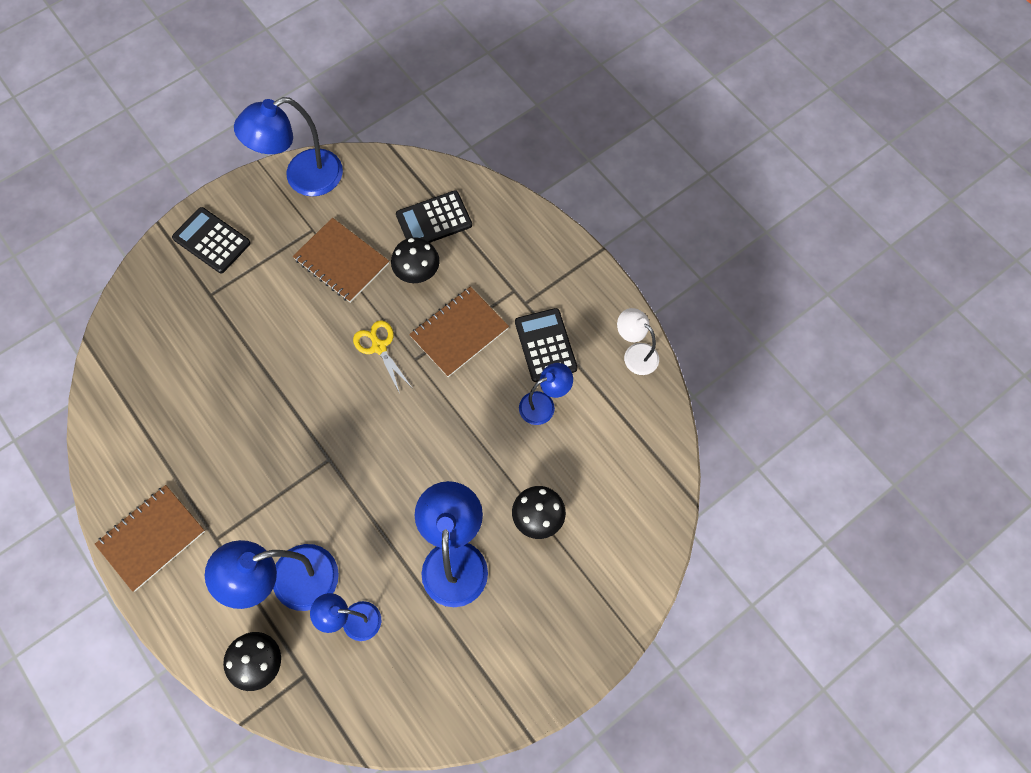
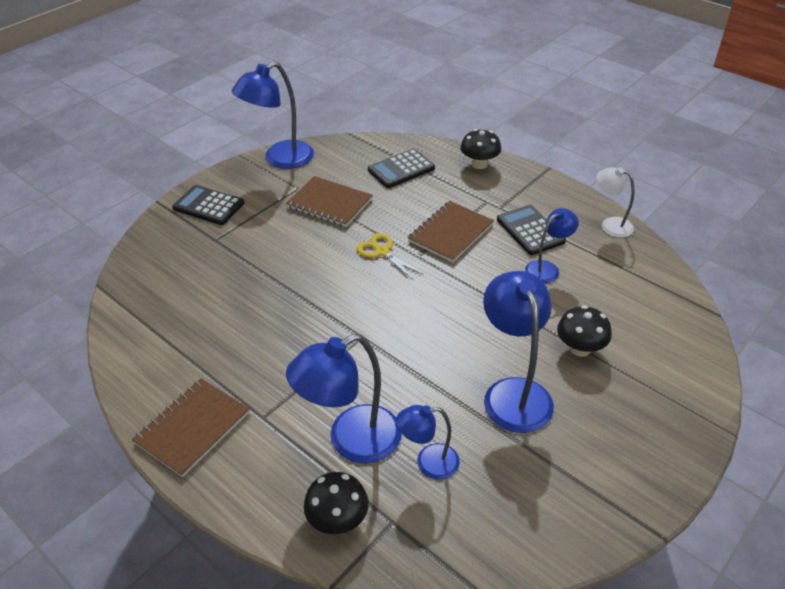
camera: 10 degrees left, 25 degrees down
black mushroom [391,237,440,283] -> black mushroom moved to [460,129,501,169]

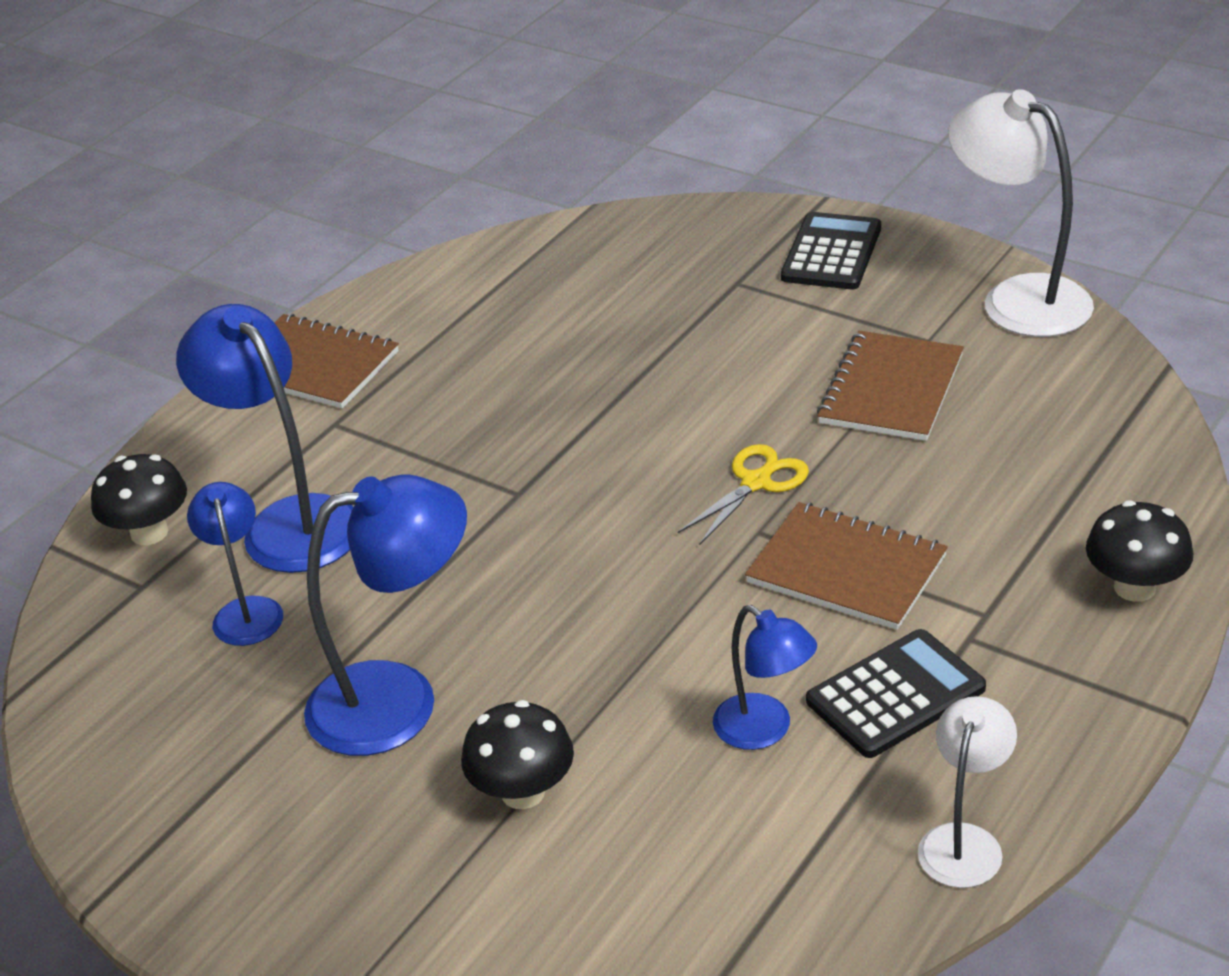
camera: 85 degrees right, 5 degrees down
blue lamp [232,62,314,169] -> white lamp [948,89,1094,337]
black calculator [368,149,435,188] -> none

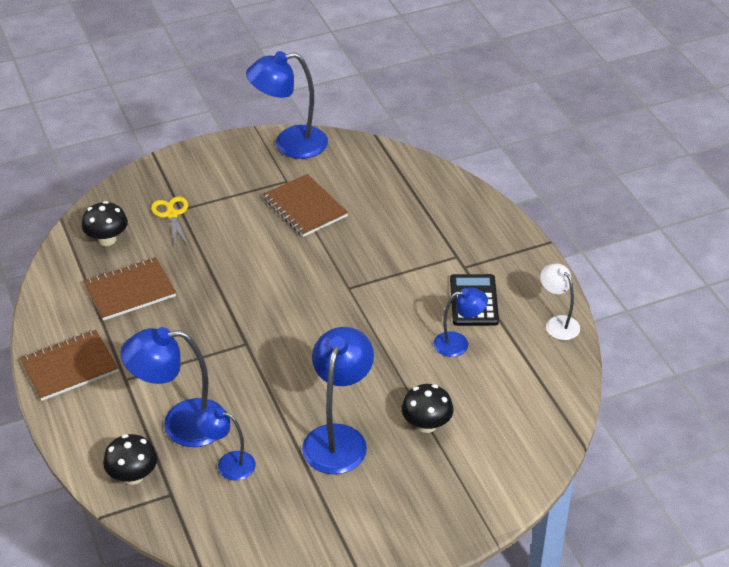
camera: 60 degrees left, 5 degrees up
yellow scissors [678,444,809,545] -> yellow scissors moved to [151,196,188,248]
brown notebook [745,502,948,630] -> brown notebook moved to [83,257,176,321]
black calculator [781,212,881,289] -> none
white lamp [948,89,1094,337] -> blue lamp [246,51,328,159]
black mushroom [1086,501,1193,602] -> black mushroom moved to [82,201,128,246]

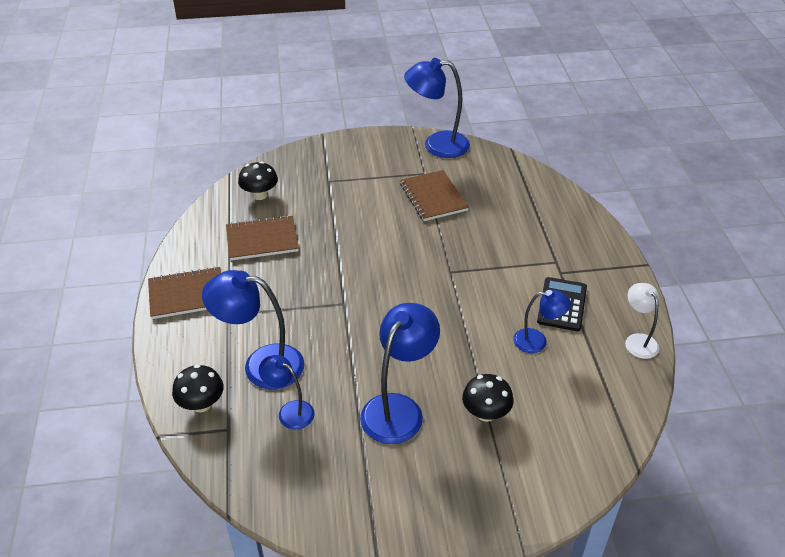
camera: 15 degrees right, 0 degrees up
yellow scissors [151,196,188,248] -> none

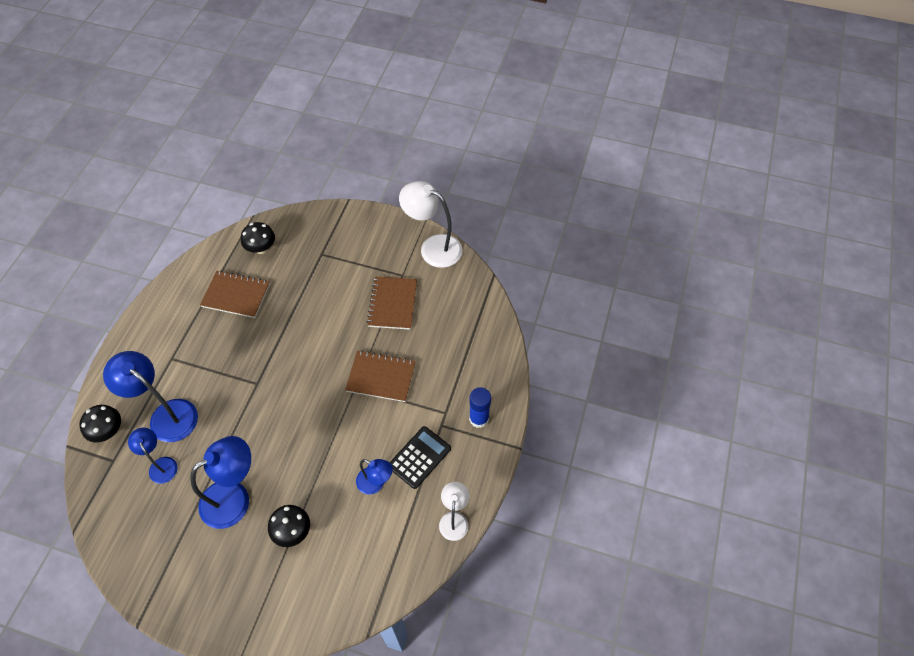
camera: 25 degrees right, 15 degrees up
brown notebook [148,266,221,319] -> brown notebook moved to [345,350,416,402]
blue lamp [404,58,470,158] -> white lamp [399,181,463,268]
none -> blue glue stick [469,387,491,428]

